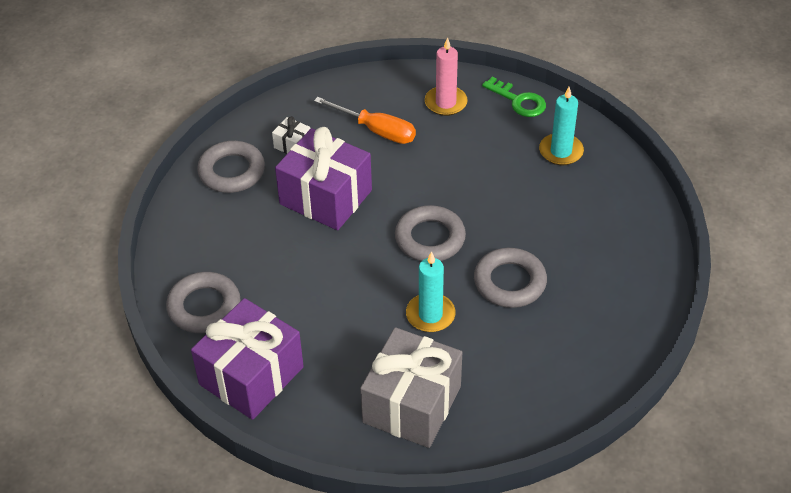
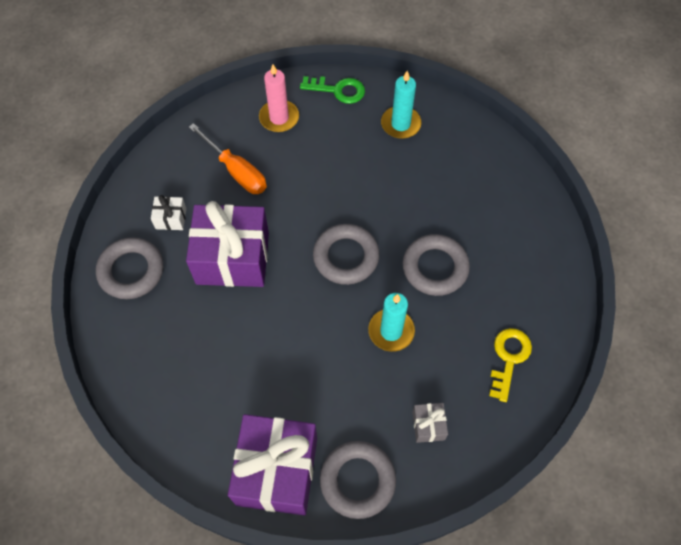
camera: 30 degrees left, 15 degrees up
grey ring [166,272,240,333] -> grey ring moved to [320,441,396,519]
orange screwdriver [314,97,416,144] -> orange screwdriver turned 45 degrees clockwise [189,123,267,194]
grey gift [360,327,462,448] -> grey gift [412,403,448,443], size x0.42
none -> yellow key [489,328,532,402]

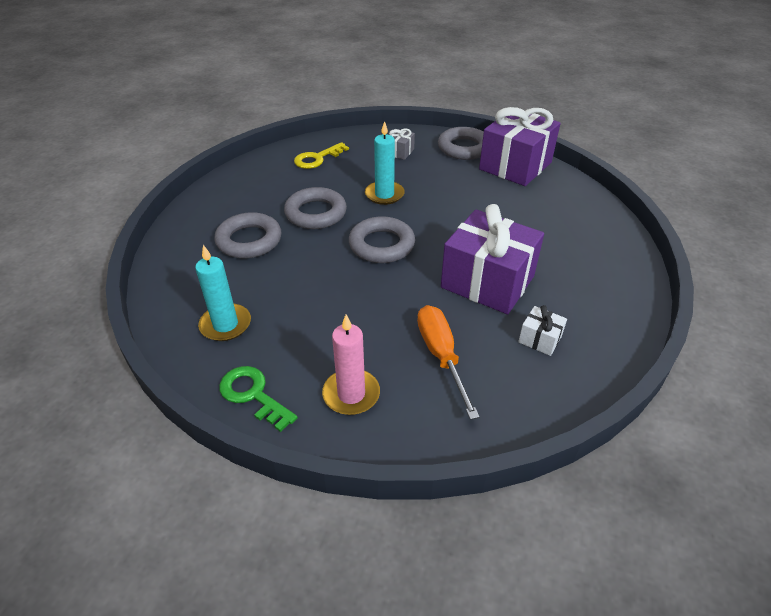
camera: 150 degrees left, 20 degrees down
grey ring [96,237,163,299] -> grey ring moved to [214,212,281,258]

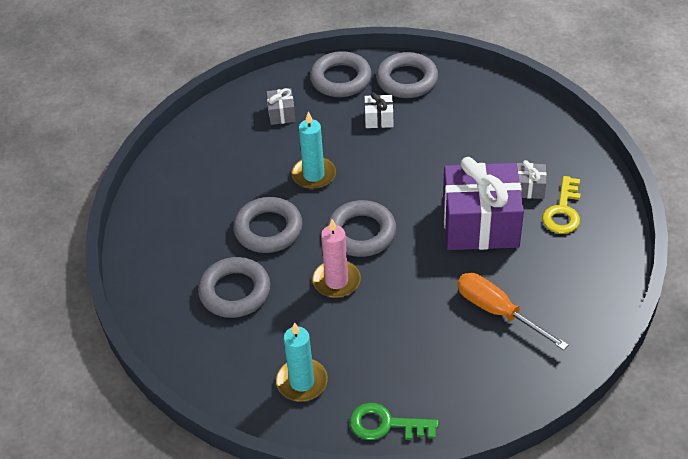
camera: 30 degrees left, 5 degrees up
yellow key [294,142,349,169] -> yellow key moved to [542,176,580,234]
pink candle [322,315,380,415] -> pink candle moved to [312,219,361,298]
purple gift [479,107,561,186] -> grey ring [376,52,438,98]
white gift [518,305,567,356] -> white gift moved to [364,92,393,128]
none -> grey gift [516,160,547,199]

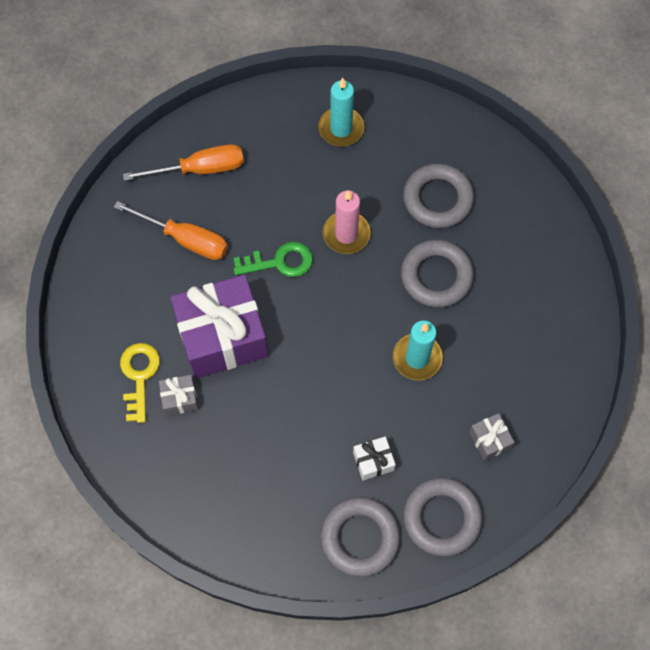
camera: 160 degrees right, 20 degrees up
grey ring [327,200,396,257] -> none
green key [350,403,438,440] -> green key moved to [233,242,313,277]
none -> orange screwdriver [123,144,244,181]

